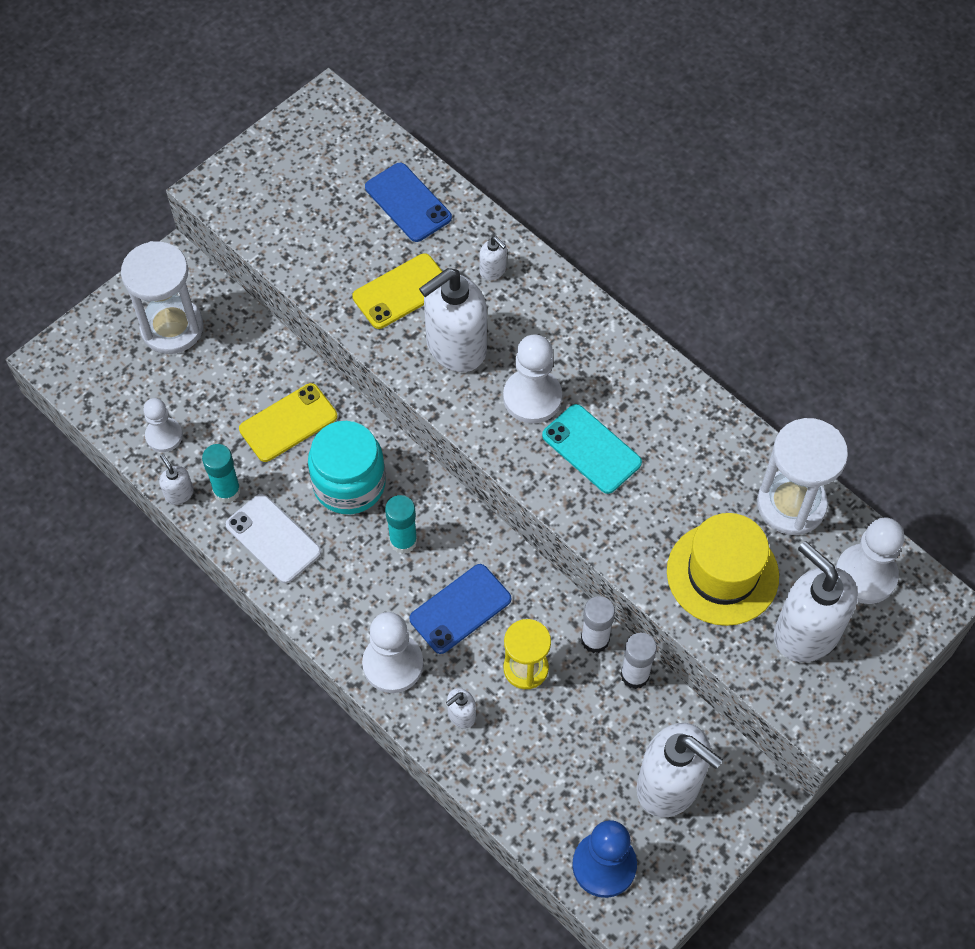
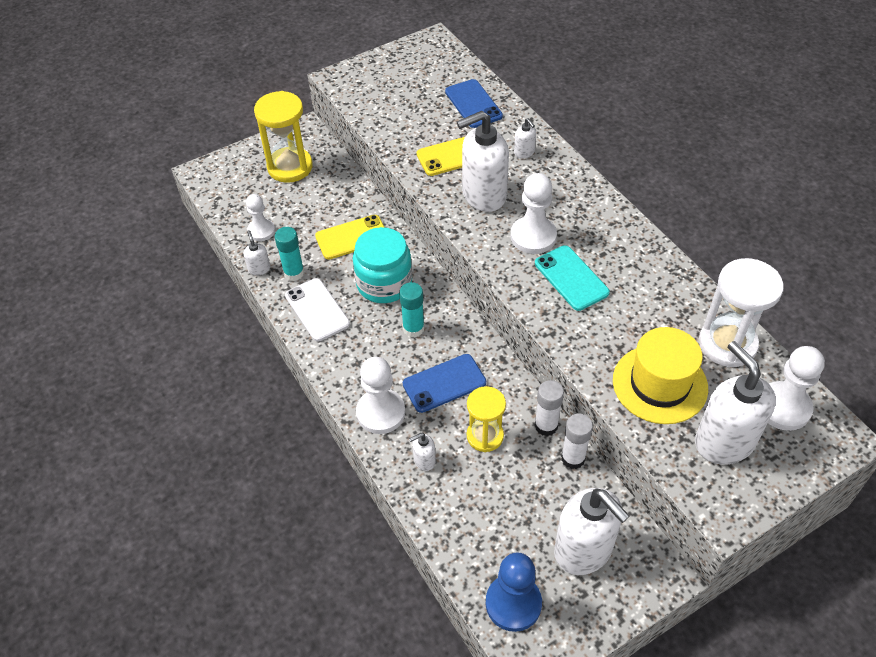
camera: 15 degrees right, 10 degrees down
white hourglass [121,241,203,354] -> yellow hourglass [254,91,313,183]

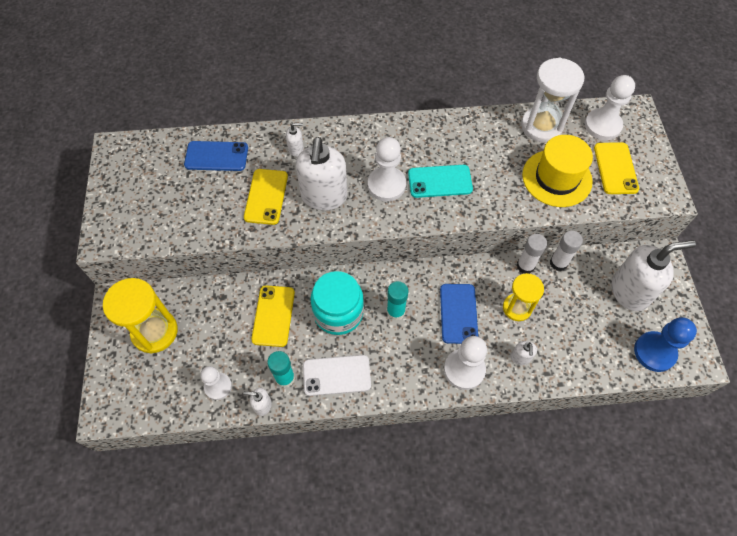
camera: 65 degrees left, 10 degrees up
white soap dispenser [695,341,776,465] -> yellow phone [594,142,639,194]

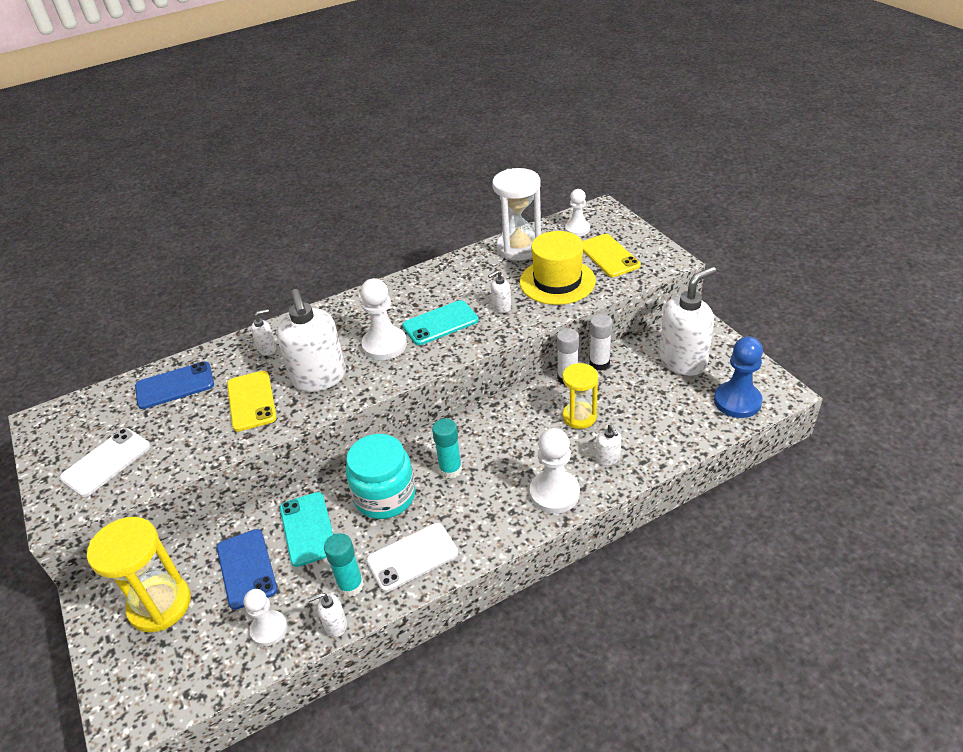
camera: 20 degrees left, 20 degrees down
yellow phone [251,285,295,347] -> turquoise phone [280,492,333,567]
blue phone [440,284,478,344] -> blue phone moved to [217,529,277,610]
white pawn [585,75,635,140] -> white pawn [565,189,590,236], size x0.65
none -> white phone [59,428,151,497]
none -> white soap dispenser [488,270,511,313]

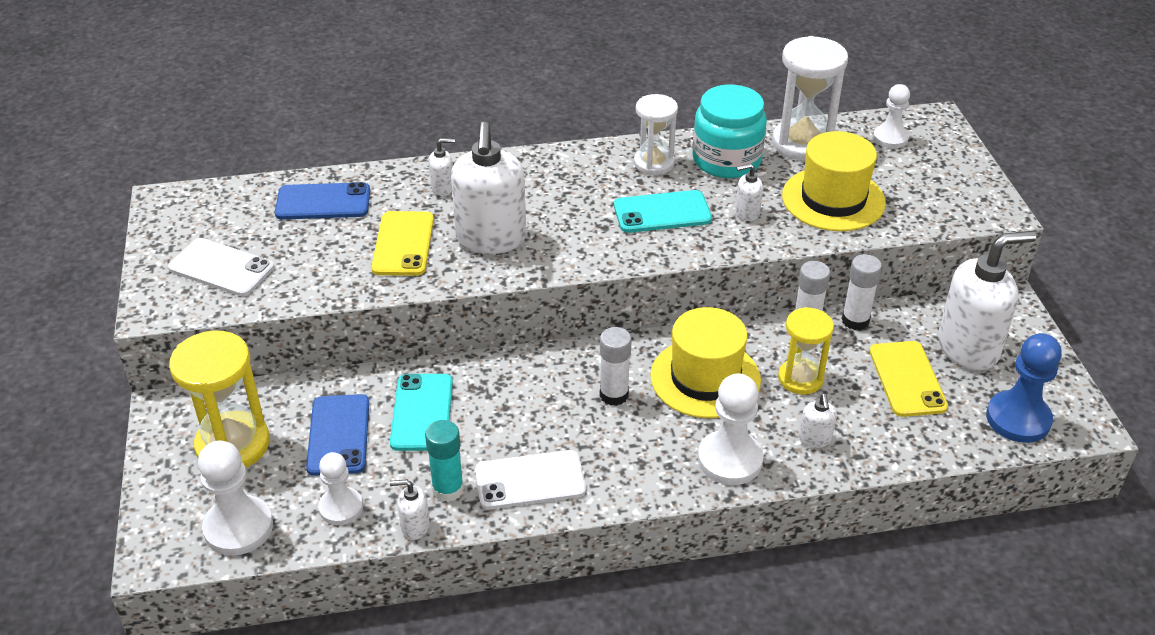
camera: 15 degrees right, 0 degrees up
white phone [59,428,151,497] -> white phone turned 60 degrees clockwise [168,238,274,296]
turquoise jar [346,434,416,519] -> turquoise jar moved to [692,85,767,178]
white pawn [360,278,407,360] -> white pawn moved to [198,440,273,556]
turquoise glue stick [432,418,462,479] -> white glue stick [600,327,631,406]
yellow phone [582,234,641,277] -> yellow phone moved to [869,341,948,417]
none -> white hourglass [634,94,678,175]
none -> yellow hat [650,307,761,418]

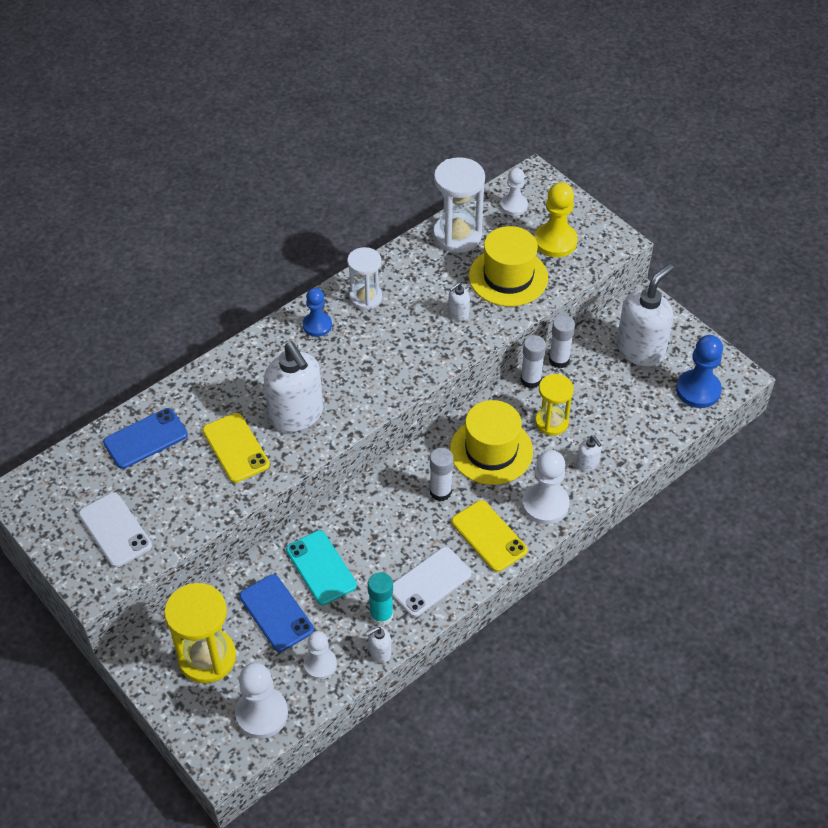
camera: 30 degrees left, 10 degrees up
white phone [168,238,274,296] -> white phone turned 60 degrees clockwise [78,492,152,568]
white soap dispenser [429,138,455,196] -> none
turquoise phone [614,190,712,233] -> none
turquoise jar [692,85,767,178] -> none
yellow phone [869,341,948,417] -> yellow phone moved to [451,500,528,572]
none -> blue pawn [303,288,332,337]
none -> yellow pawn [535,182,578,257]

